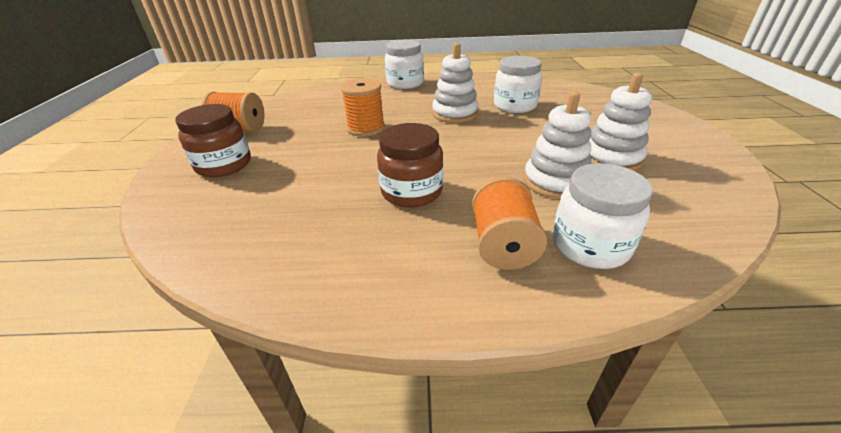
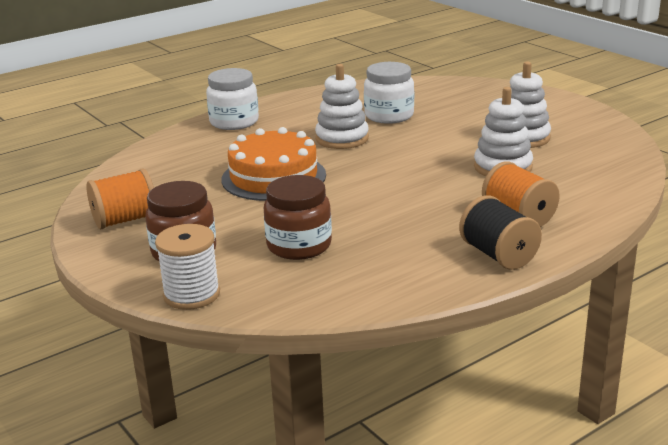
camera: 35 degrees left, 10 degrees down
orange spool [341,78,385,137] -> orange cake [221,127,326,201]
brown jar [377,123,443,207] -> brown jar moved to [264,175,332,260]
white jar [553,163,653,269] -> none
none -> white spool [155,224,220,310]
none -> black spool [459,195,542,270]

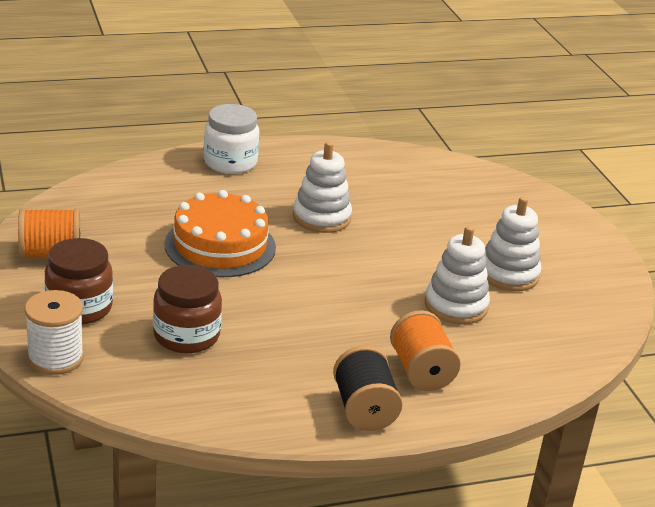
camera: 15 degrees right, 5 degrees up
white jar [364,62,414,124] -> none

